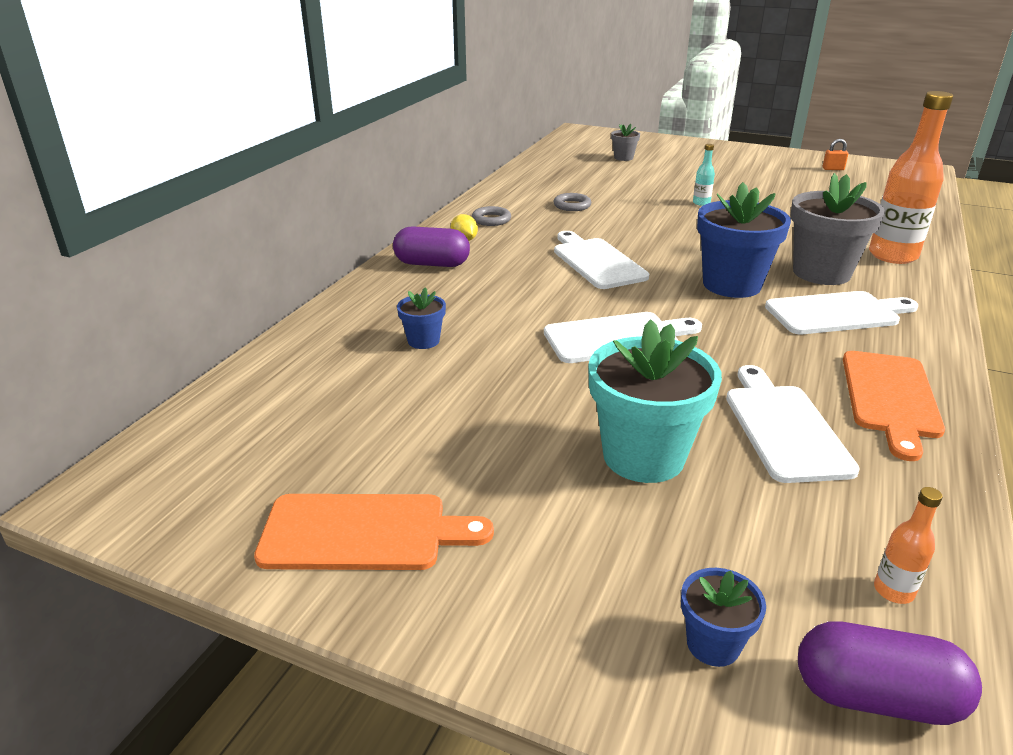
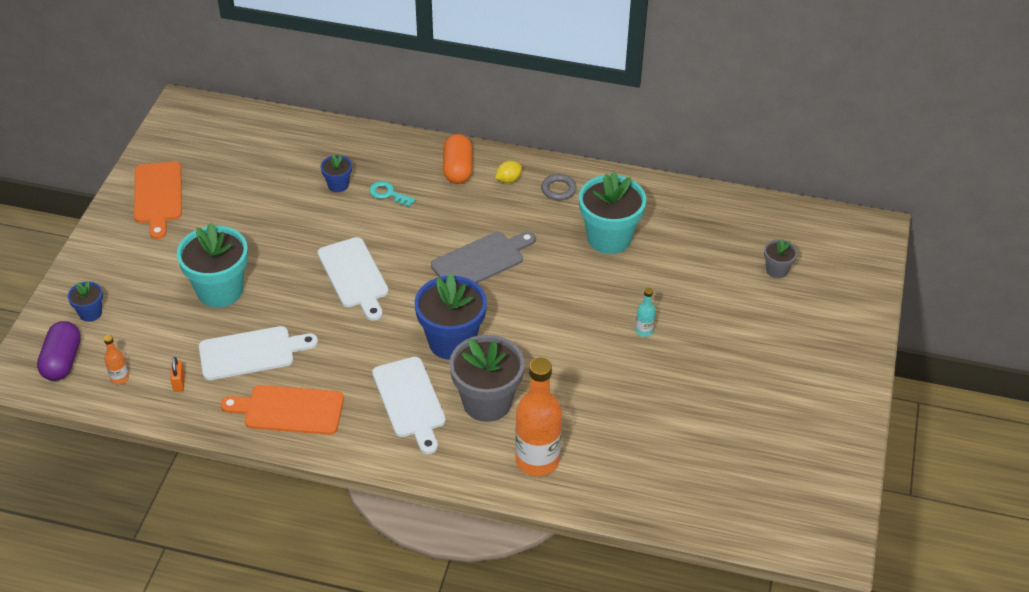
camera: 80 degrees right, 15 degrees up
purple capsule [393,226,470,267] -> orange capsule [443,134,472,184]
grey ring [553,193,591,211] -> turquoise flower pot [579,171,646,254]
white cutting board [554,231,649,289] -> grey cutting board [431,232,536,283]
orange padlock [822,139,849,170] -> orange padlock moved to [170,357,185,392]
none -> turquoise key [369,181,415,207]

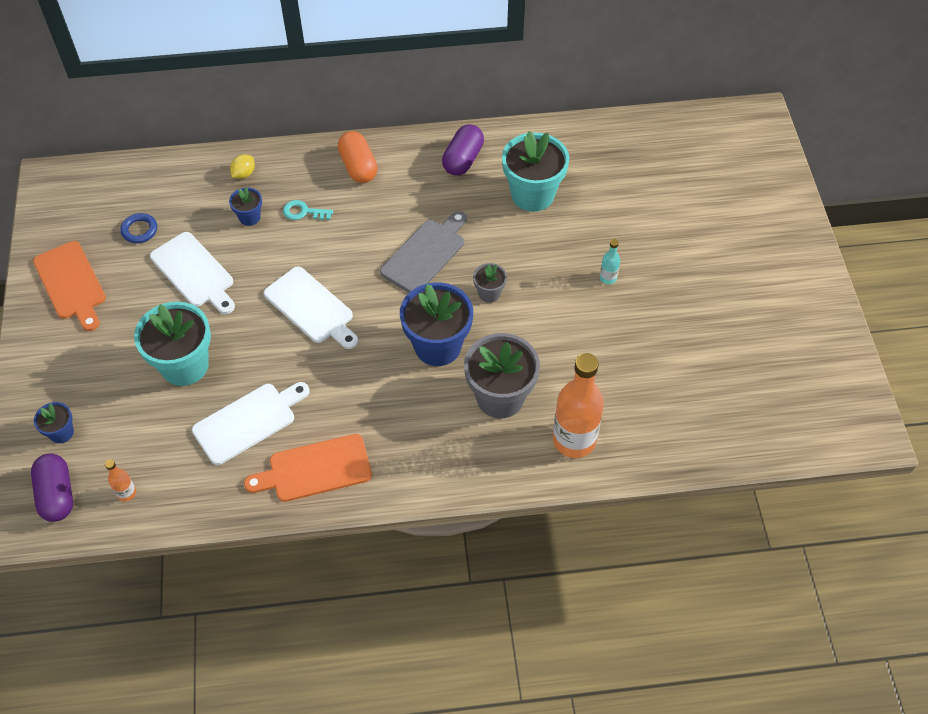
camera: 20 degrees left, 10 degrees up
orange padlock [170,357,185,392] -> none
white cutting board [372,357,446,454] -> white cutting board moved to [150,232,235,314]
yellow lemon [495,160,522,183] -> yellow lemon moved to [230,154,255,179]
grey ring [541,174,576,200] -> purple capsule [442,124,484,176]
grey flower pot [764,239,798,278] -> grey flower pot moved to [473,263,507,303]
none -> blue ring [120,213,157,243]

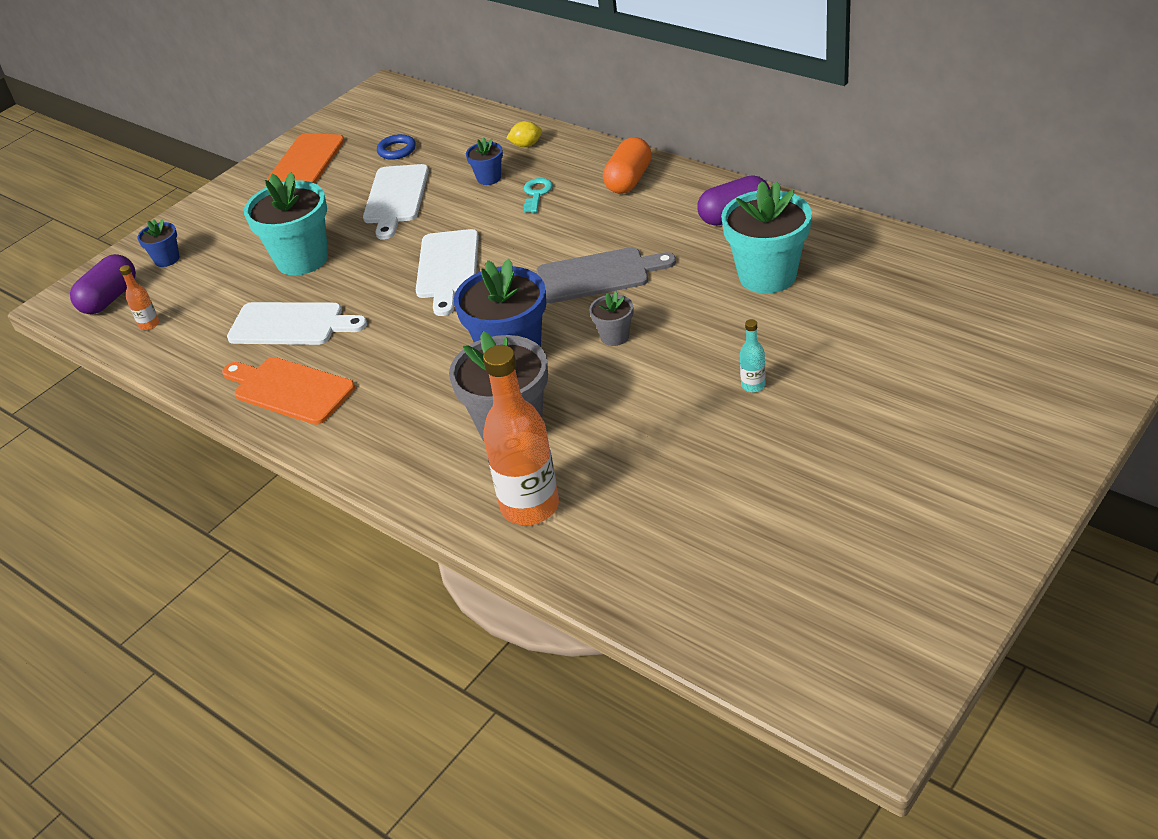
camera: 50 degrees right, 15 degrees down
turquoise key [283,200,333,220] -> turquoise key turned 45 degrees clockwise [523,178,553,213]

